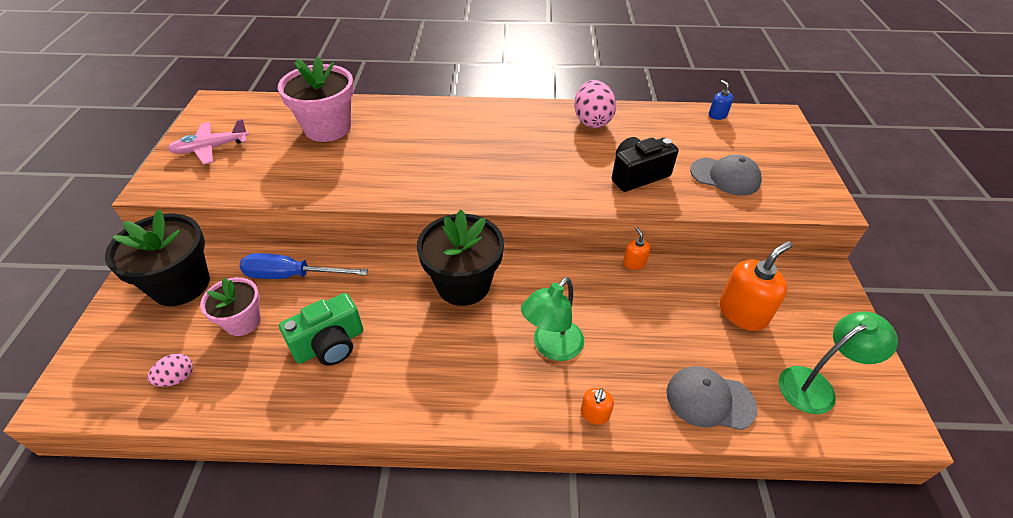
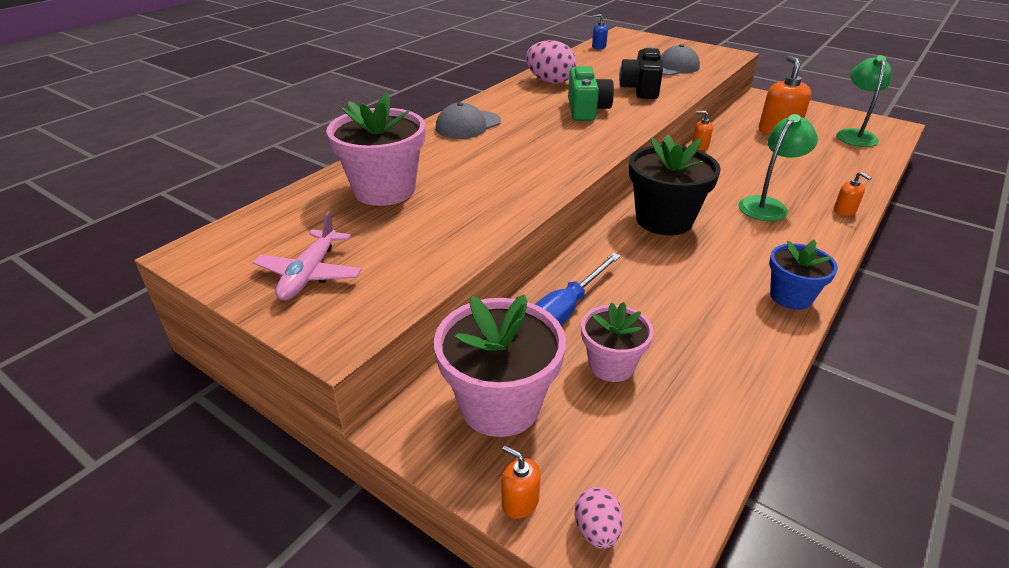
camera: 55 degrees left, 10 degrees down
black flower pot [105,209,210,306] -> pink flower pot [434,294,566,437]
pink egg [147,354,193,387] -> pink egg moved to [575,487,623,549]
green camera [279,293,363,366] -> green camera moved to [568,66,614,121]
green lamp [521,277,584,361] -> green lamp turned 120 degrees counterclockwise [738,114,818,221]
grey cap [666,366,757,430] -> grey cap moved to [436,102,501,139]
none -> orange soap dispenser [502,446,541,519]
none -> blue flower pot [769,240,838,310]

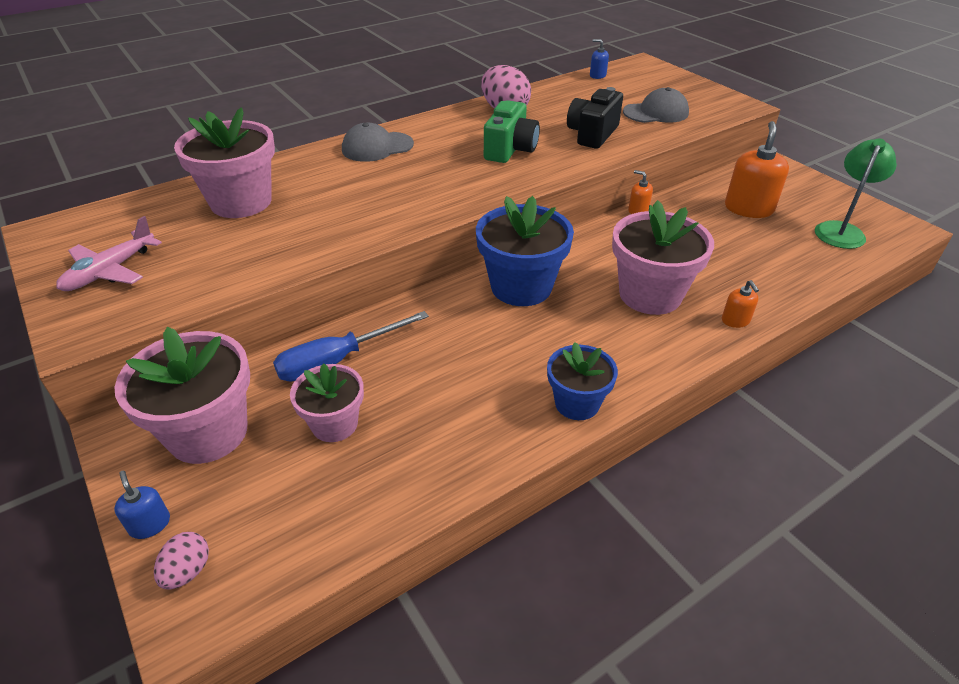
camera: 20 degrees right, 5 degrees up
orange soap dispenser [502,446,541,519] -> blue soap dispenser [114,471,170,539]
black flower pot [629,135,721,236] -> blue flower pot [476,196,574,306]
green lamp [738,114,818,221] -> pink flower pot [612,200,714,315]

